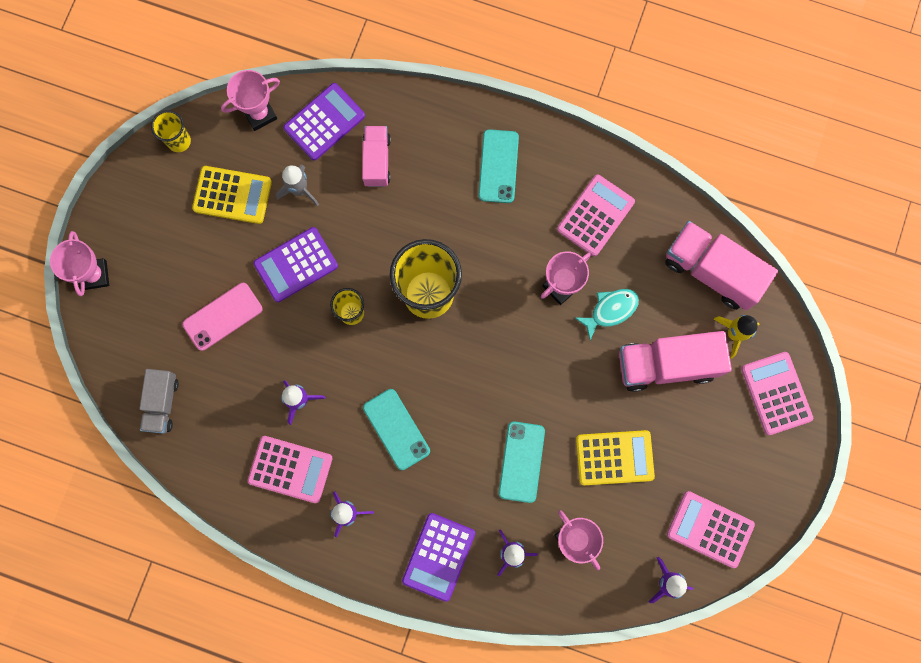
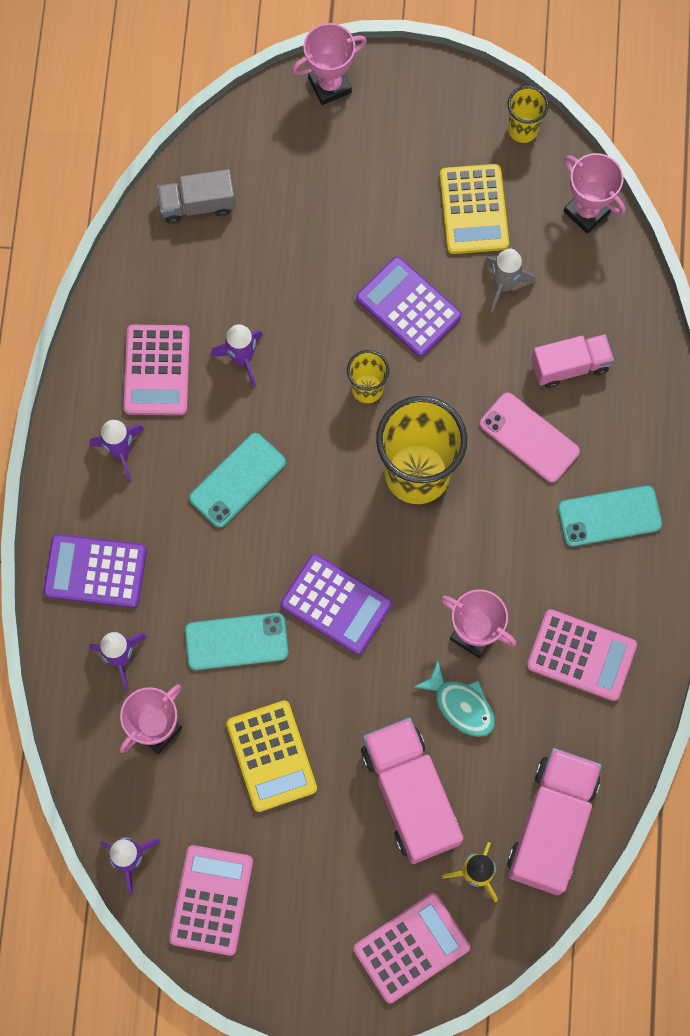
camera: 75 degrees right, 5 degrees down
pink phone [183,283,263,351] -> pink phone moved to [480,392,580,483]
purple calculator [283,83,365,160] -> purple calculator moved to [281,554,392,655]

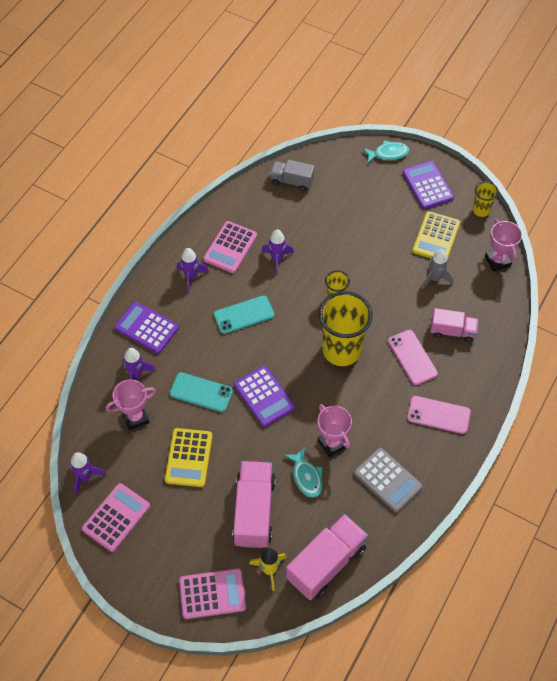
camera: 25 degrees right, 15 degrees down
pink trophy [292,23,367,105] -> turquoise fish [363,140,409,163]
purple calculator [356,257,462,357] -> purple calculator moved to [403,161,454,209]
pink calculator [527,609,637,701] -> grey calculator [354,448,423,513]
turquoise phone [558,486,662,547] -> pink phone [407,396,471,434]

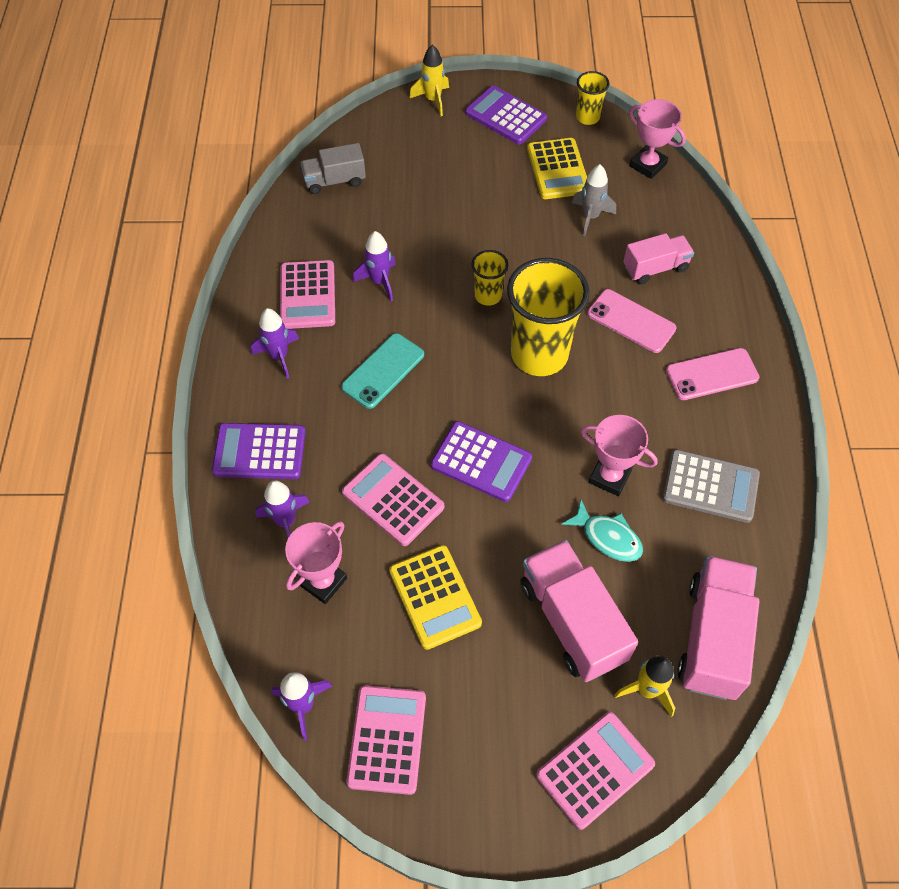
camera: 30 degrees left, 0 degrees up
turquoise phone [170,372,233,412] -> pink calculator [342,453,444,546]
turquoise fish [363,140,409,163] -> yellow rocket [410,45,449,116]

